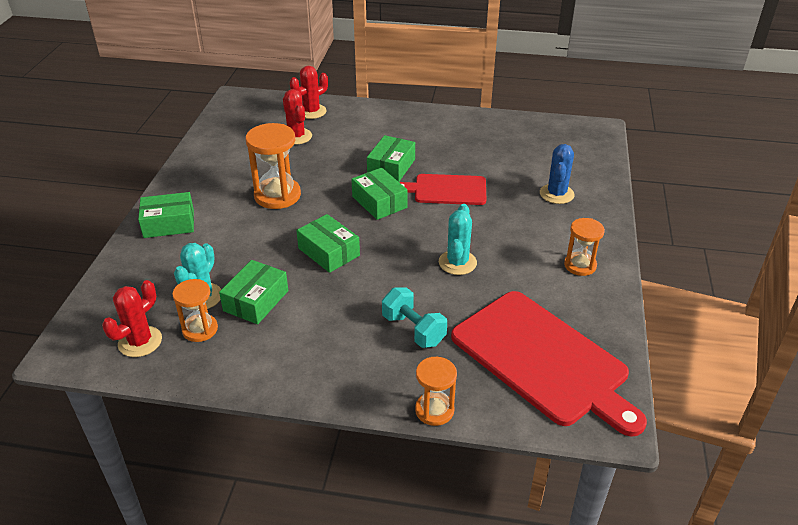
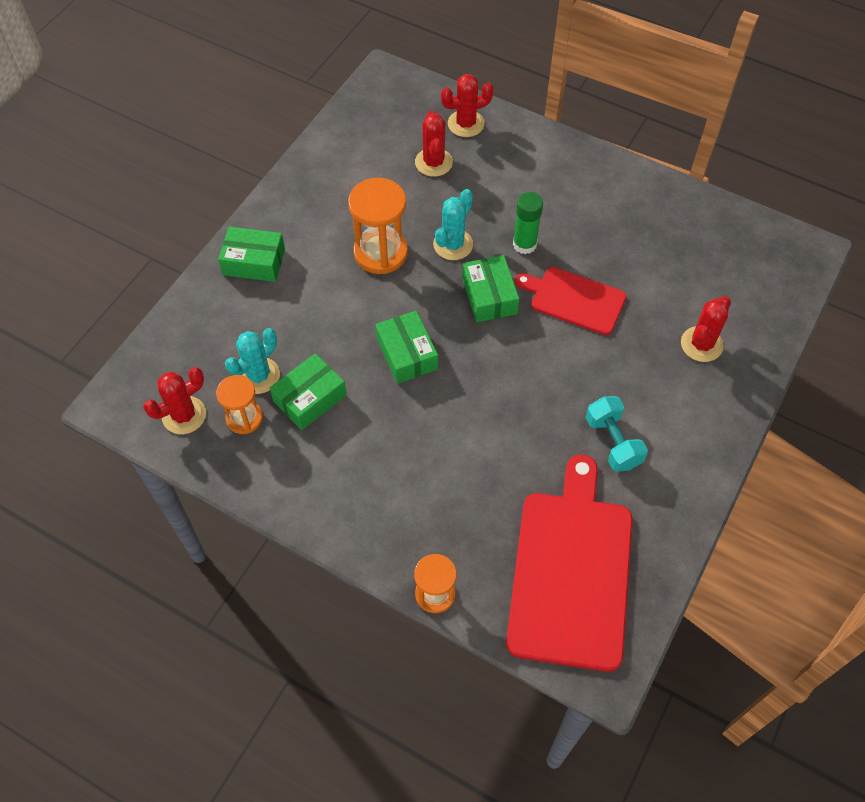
camera: 20 degrees right, 20 degrees up
green box [367,135,415,182] -> green glue stick [513,192,543,254]
turquoise dumbbell [382,287,447,348] -> turquoise dumbbell moved to [586,396,648,472]
turquoise cactus [439,204,477,275] -> turquoise cactus moved to [433,189,473,260]
red cutting board [451,291,647,437] -> red cutting board turned 150 degrees counterclockwise [506,454,633,672]
blue cactus [540,144,575,204] -> red cactus [681,296,731,362]
orange hourglass [564,218,605,276] -> none

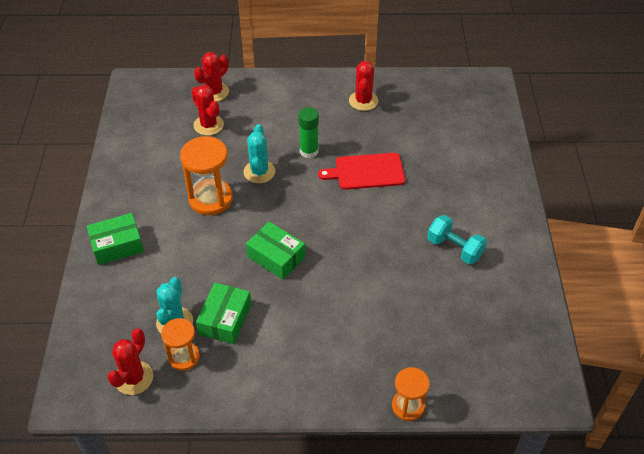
camera: 30 degrees left, 10 degrees down
green box [462,255,519,322] -> none
red cutting board [506,454,633,672] -> none
red cactus [681,296,731,362] -> red cactus moved to [349,61,378,111]

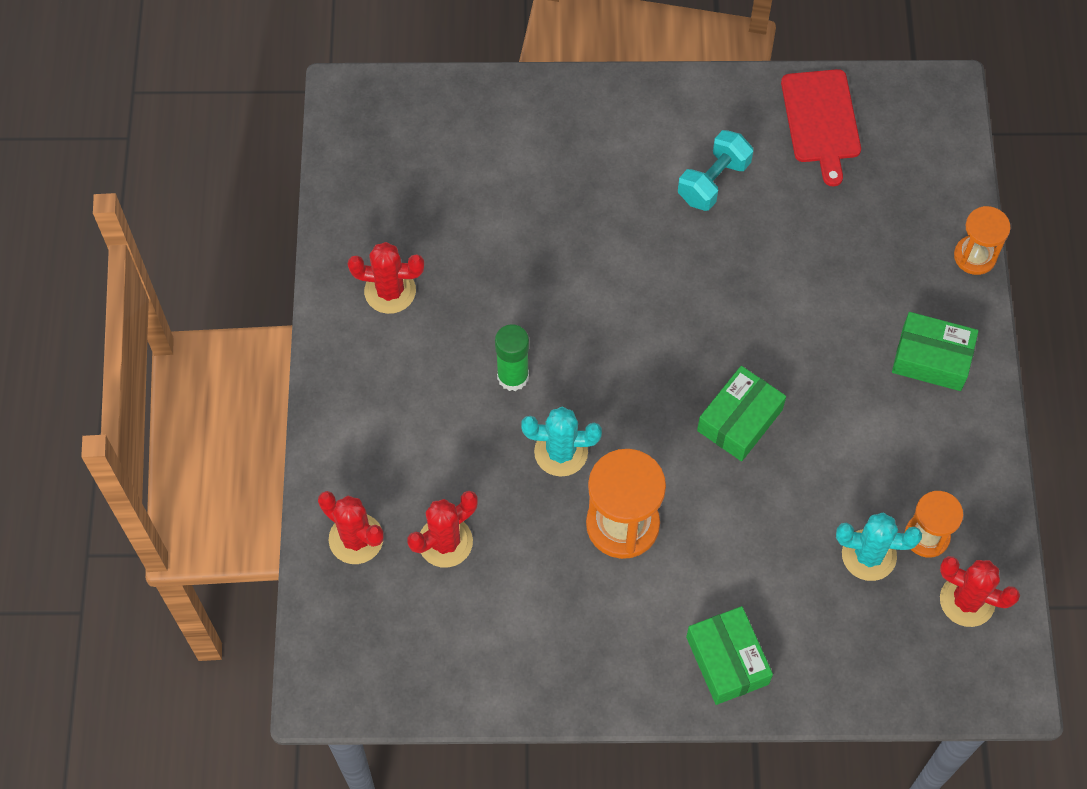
camera: 90 degrees left, 15 degrees up
green box [196,283,251,344] -> green box moved to [892,312,979,391]
red cutting board [318,153,405,190] -> red cutting board moved to [781,69,861,186]

